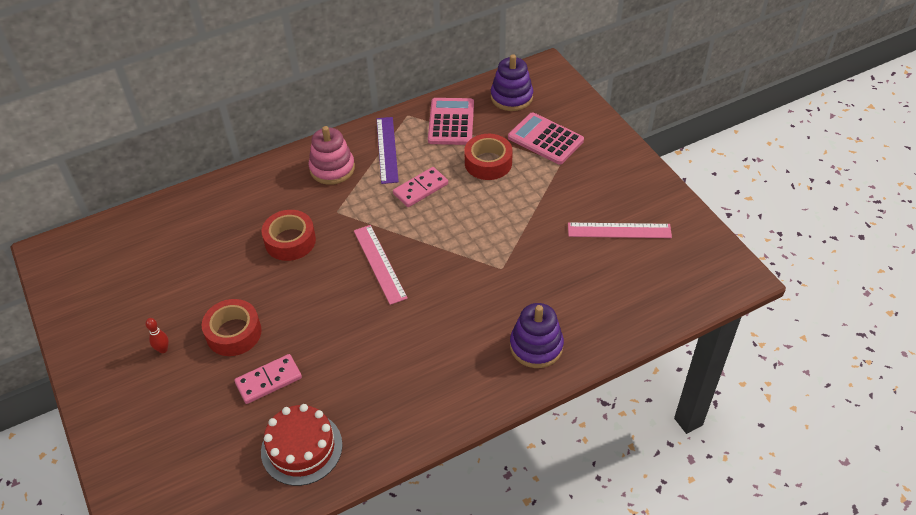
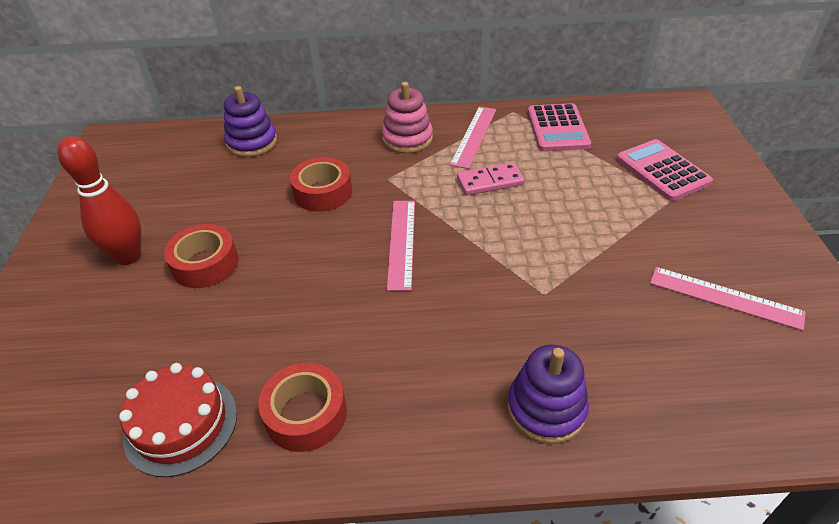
camera: 25 degrees right, 5 degrees down
red bowling pin [145,318,169,353] -> red bowling pin [58,136,141,265], size x2.37
pink domino [234,354,302,404] -> none
purple ruler [377,117,399,184] -> pink ruler [450,107,496,169]
pink calculator [428,98,474,145] -> pink calculator turned 150 degrees clockwise [528,103,591,151]
red tape [464,134,513,180] -> red tape moved to [258,363,347,452]
purple stacking toy [491,54,533,111] -> purple stacking toy moved to [224,86,277,157]

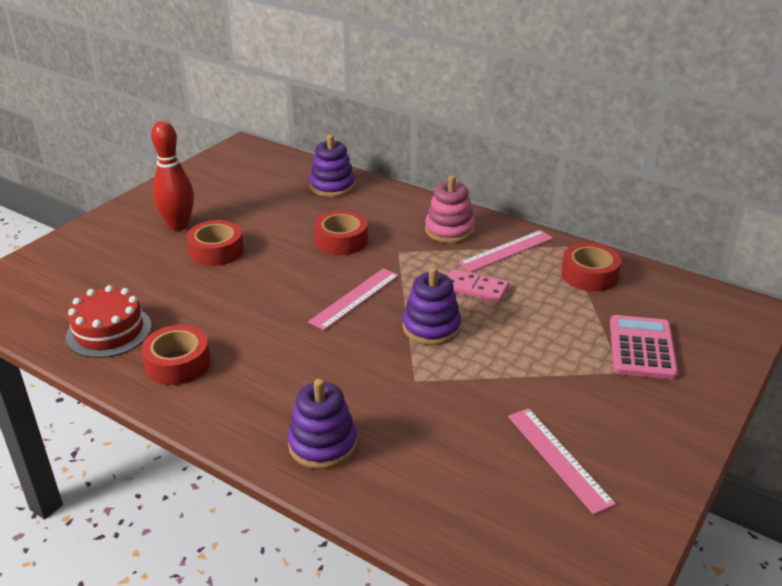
camera: 35 degrees right, 10 degrees down
pink calculator [528,103,591,151] -> red tape [561,243,621,292]
none -> purple stacking toy [403,267,461,345]

